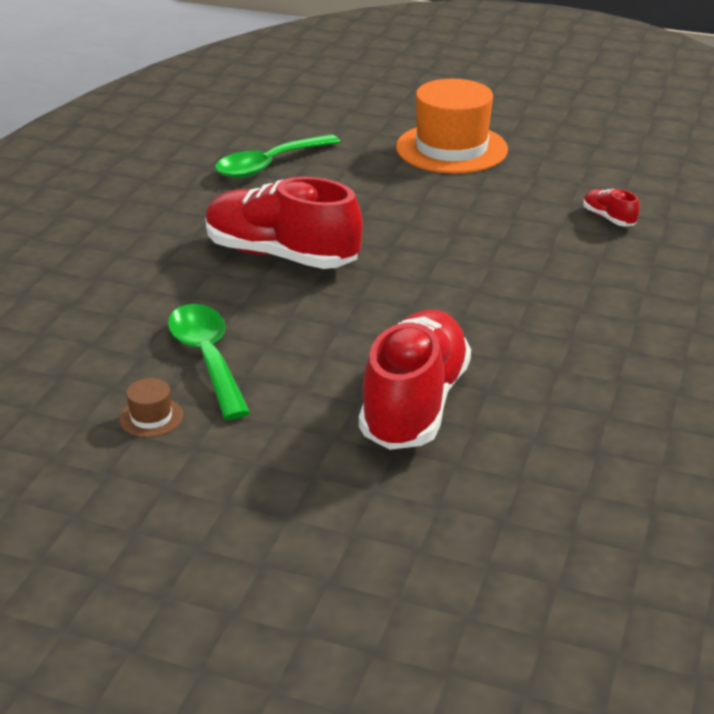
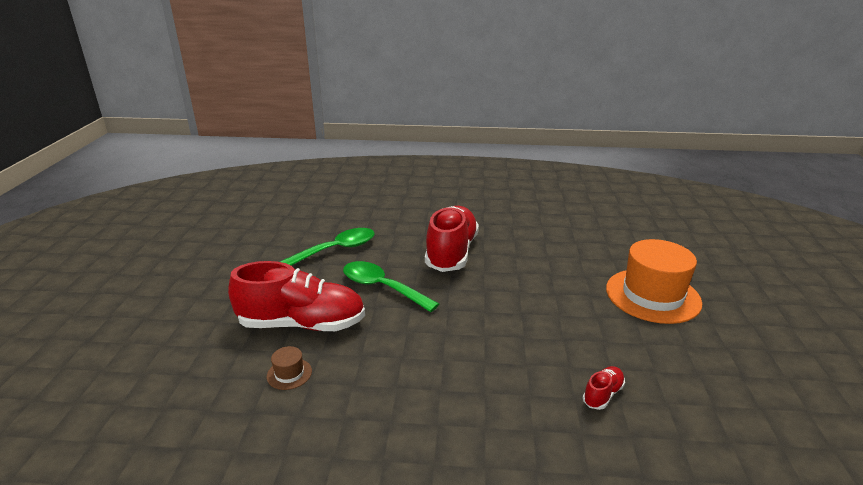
camera: 75 degrees right, 5 degrees down
brown hat [119,378,183,437] -> brown hat moved to [267,346,312,390]
green spoon [215,134,340,178] -> green spoon moved to [343,261,439,312]

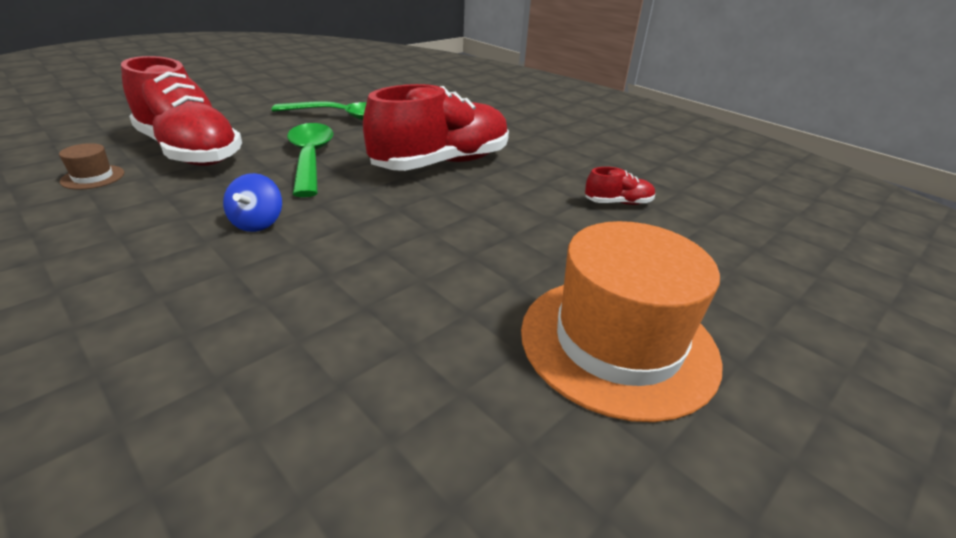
camera: 40 degrees right, 5 degrees up
red shoe [583,366,625,410] -> red shoe moved to [585,167,655,205]
none -> blue spinning top [223,173,282,232]

